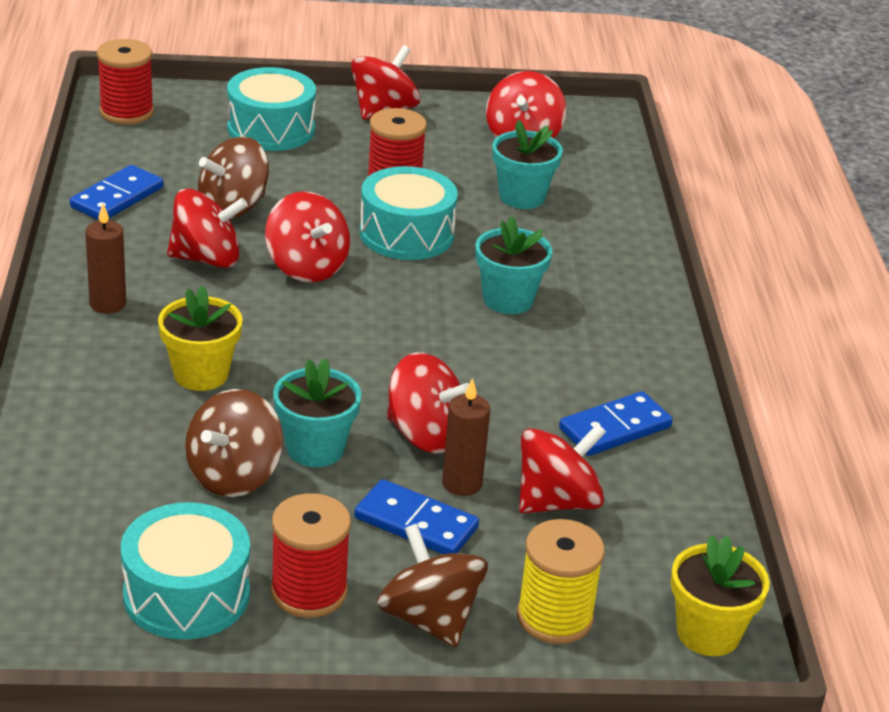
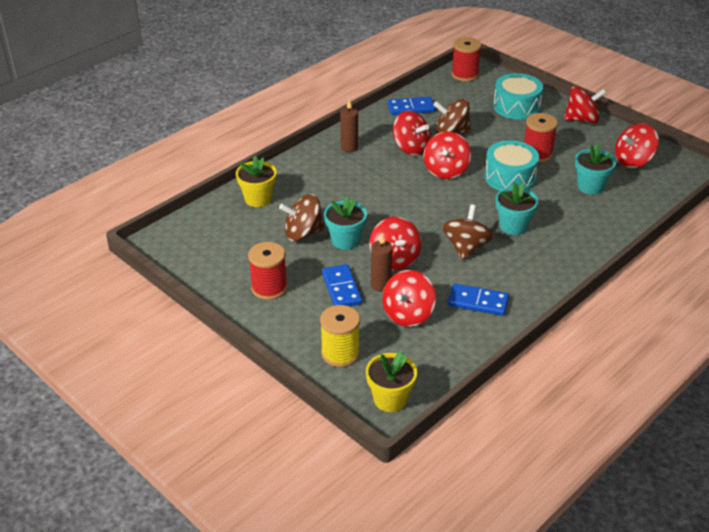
camera: 50 degrees right, 5 degrees up
turquoise drum [121,502,250,640] -> none
yellow flower pot [158,285,243,391] -> yellow flower pot moved to [236,156,277,207]
brown spinning top [377,524,488,647] -> brown spinning top moved to [442,204,494,260]
red spinning top [519,423,606,513] -> red spinning top turned 105 degrees clockwise [382,270,436,327]

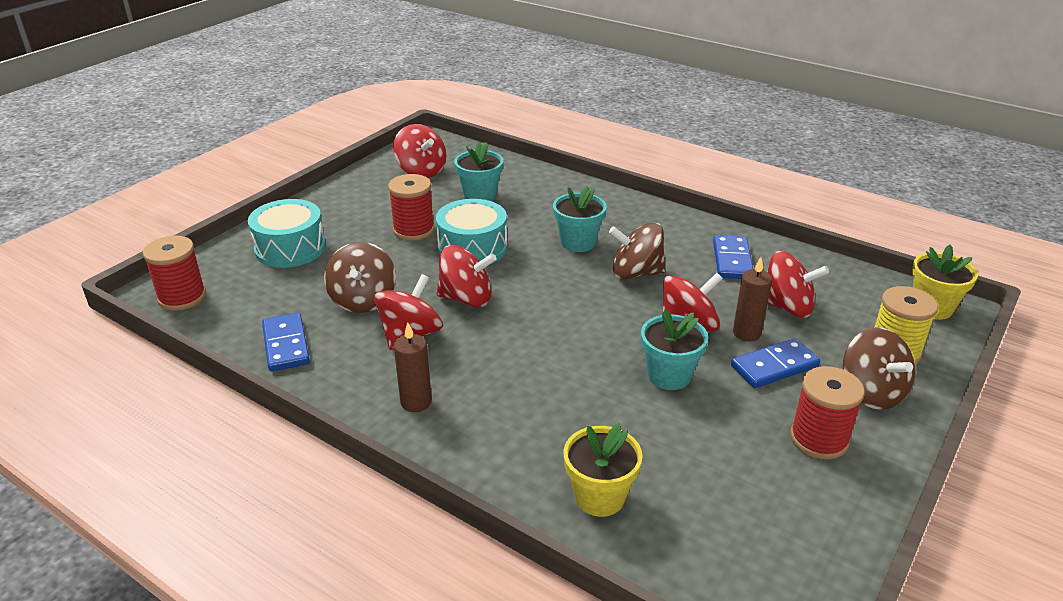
camera: 100 degrees left, 5 degrees down
brown spinning top [279,194,325,241] -> brown spinning top moved to [843,327,915,410]
red spinning top [564,86,606,124] -> none

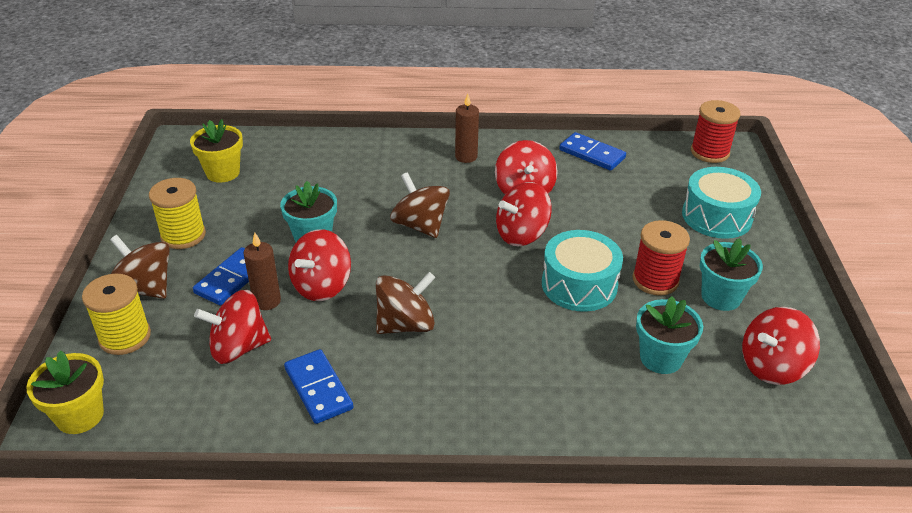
camera: 145 degrees right, 5 degrees up
brown spinning top [324,242,396,313] -> brown spinning top moved to [390,172,450,238]
red spinning top [393,124,446,178] -> red spinning top turned 45 degrees counterclockwise [742,307,820,385]
turquoise flower pot [553,185,607,252] -> turquoise flower pot moved to [700,238,763,311]
yellow flower pot [563,423,643,517] -> yellow flower pot moved to [190,119,243,183]
red spool [790,366,865,460] -> yellow spool [149,178,206,249]

